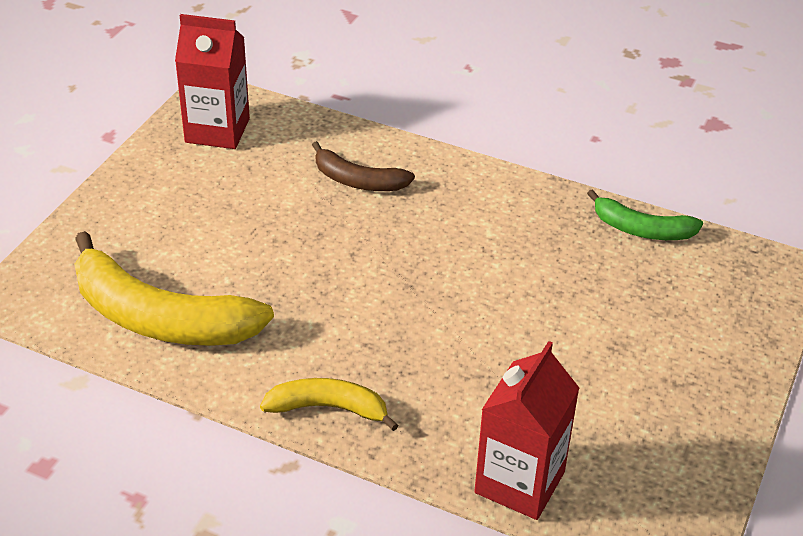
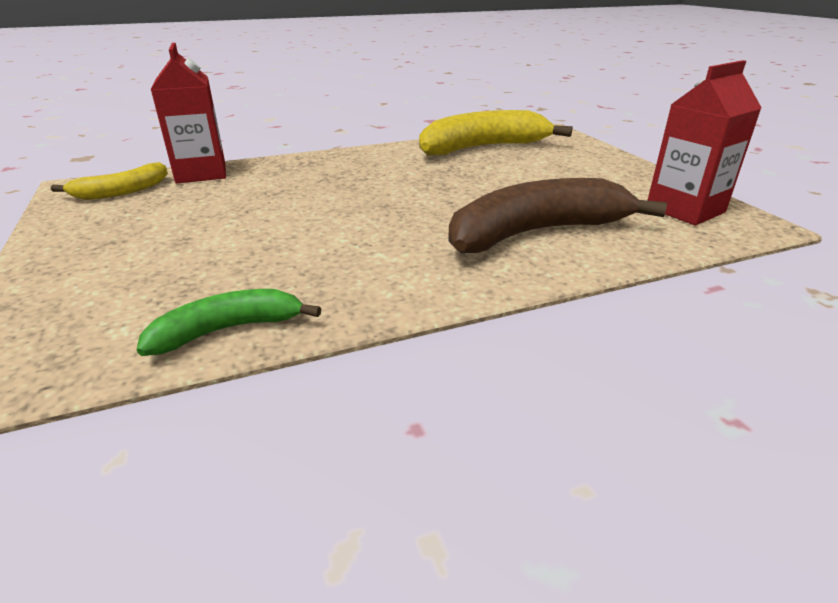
camera: 135 degrees right, 10 degrees down
yellow banana [260,378,399,431] -> yellow banana moved to [51,162,168,200]
brown banana [312,141,415,191] -> brown banana [448,178,667,253], size x1.84

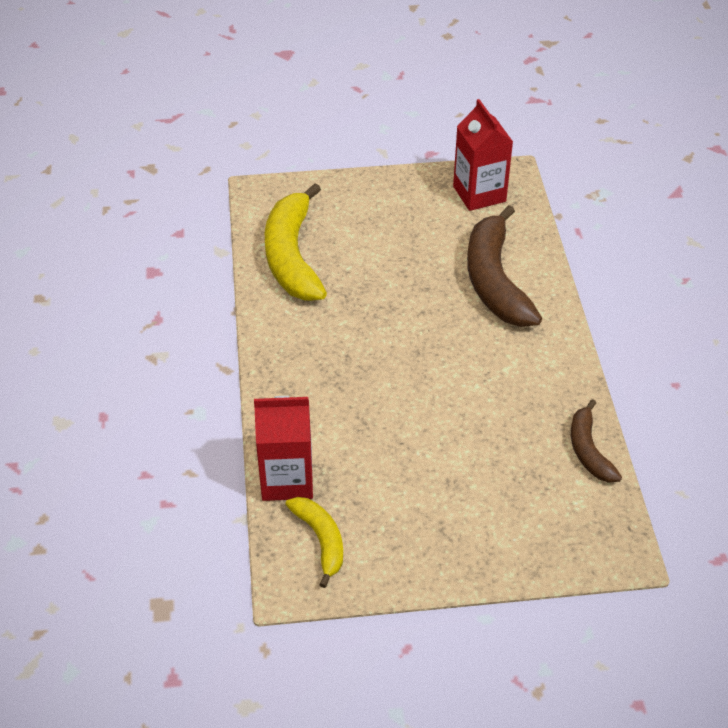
camera: 75 degrees left, 15 degrees up
green banana [137,289,321,356] -> brown banana [571,399,622,483]

